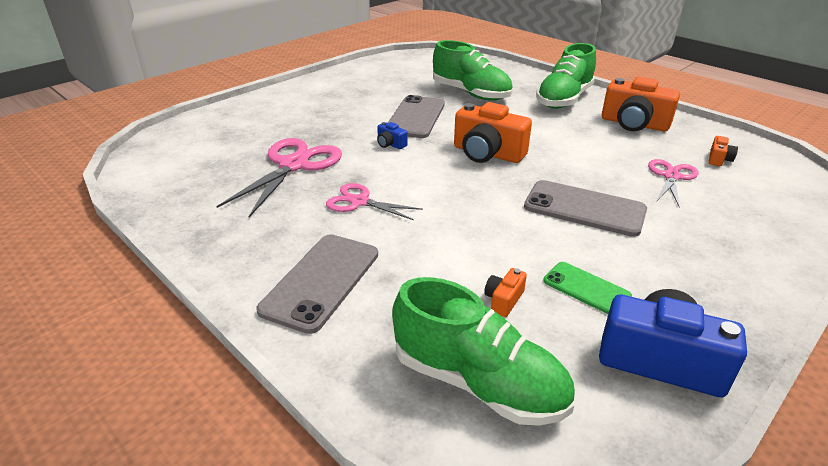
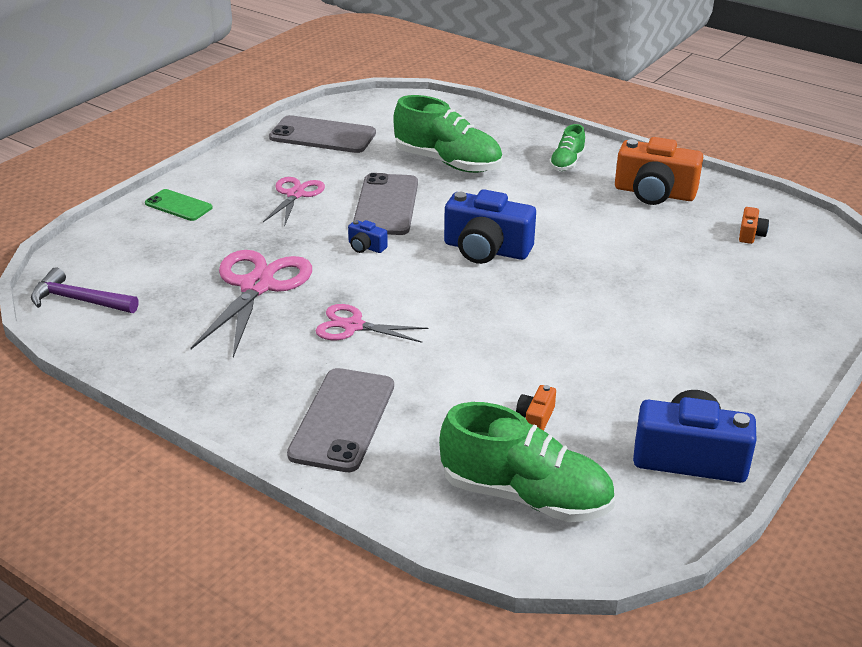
camera: 10 degrees left, 0 degrees up
orange camera [454,102,532,163] -> blue camera [444,189,536,264]
grey phone [524,180,647,237] -> grey phone moved to [269,115,376,153]
green shoe [536,43,596,109] -> green shoe [549,124,586,171], size x0.52
green phone [543,262,632,314] -> green phone moved to [145,189,213,221]
pink scissors [648,159,698,208] -> pink scissors moved to [263,177,325,227]
none -> purple hammer [31,267,138,313]

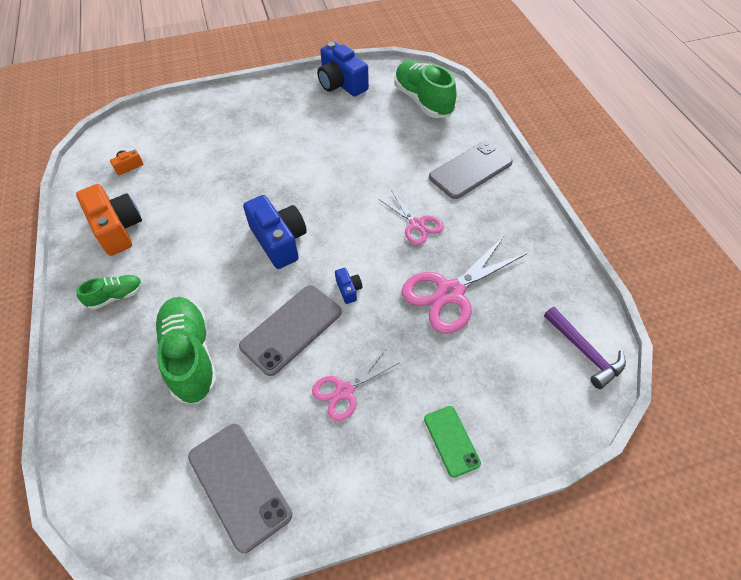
camera: 140 degrees left, 20 degrees up
orange camera [516,385,556,431] -> none

